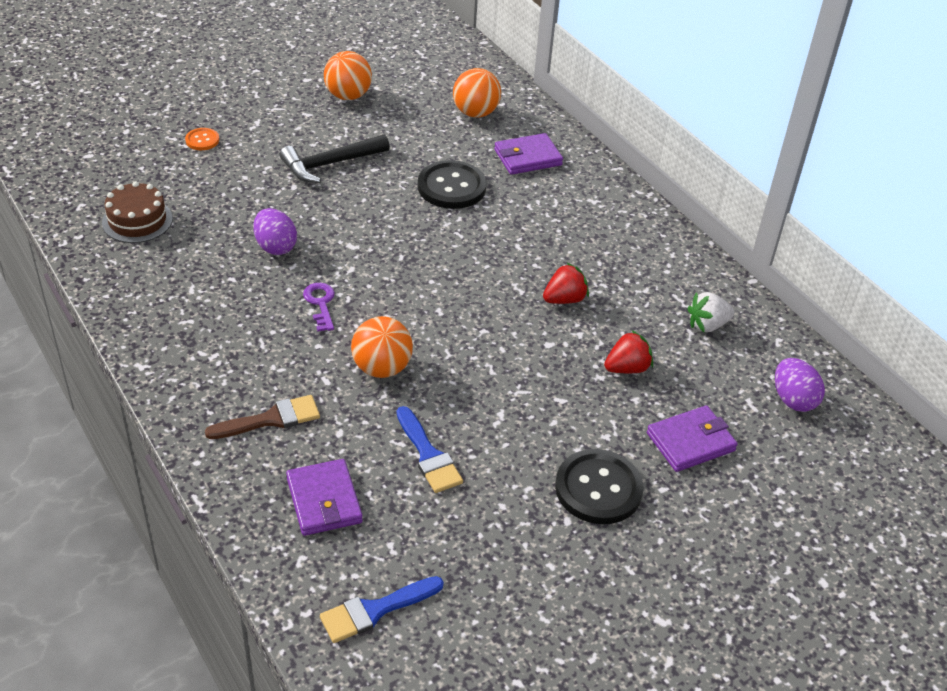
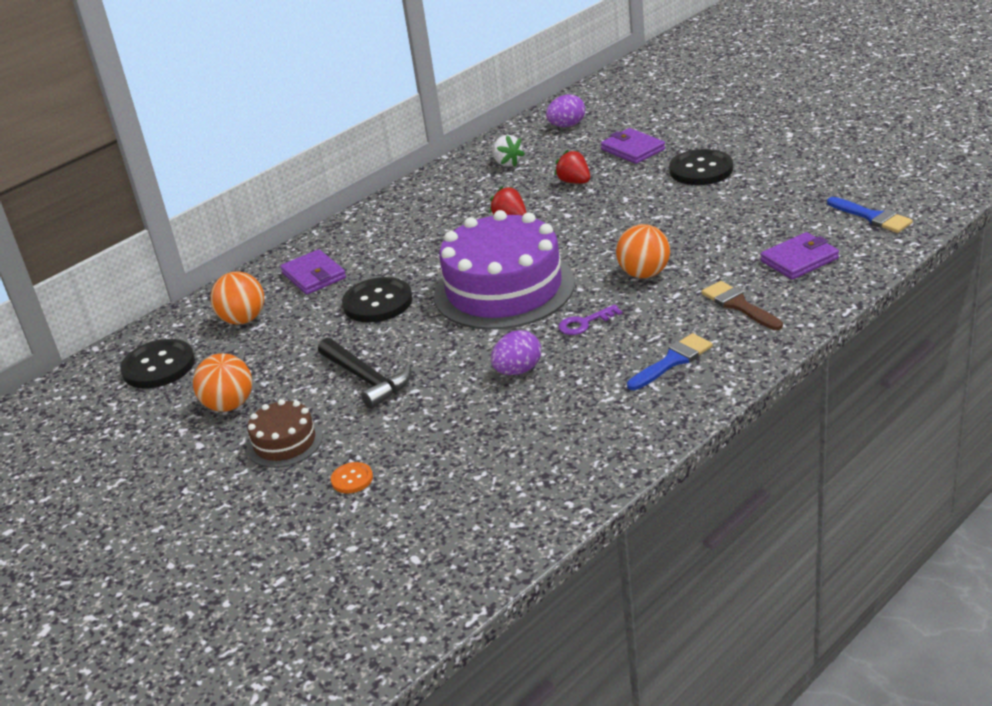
camera: 95 degrees left, 10 degrees down
brown cake [102,181,173,243] -> brown cake moved to [247,399,323,468]
blue brush [397,406,463,493] -> blue brush moved to [627,333,713,390]
none -> black button [120,339,195,389]
none -> purple cake [434,210,575,330]

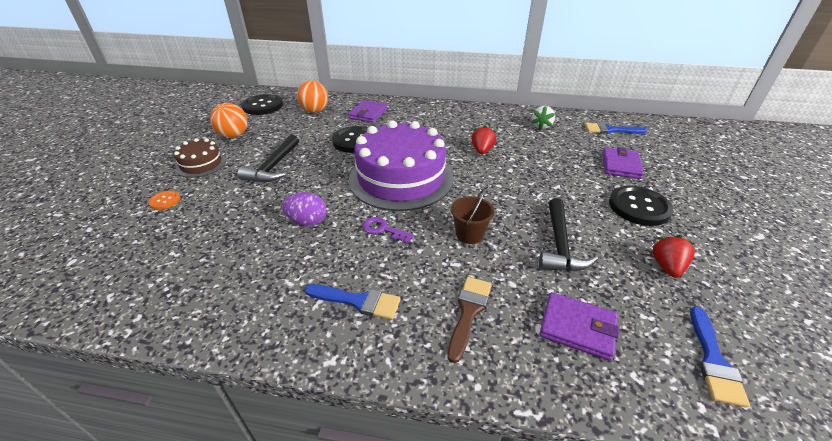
camera: 50 degrees right, 5 degrees up
purple egg [546,94,585,127] -> blue brush [585,123,647,134]
red strawberry [554,150,590,184] -> red strawberry moved to [652,235,695,278]
orange ball [616,224,670,278] -> brown bucket [451,189,495,244]
none -> black hammer [539,198,598,271]

